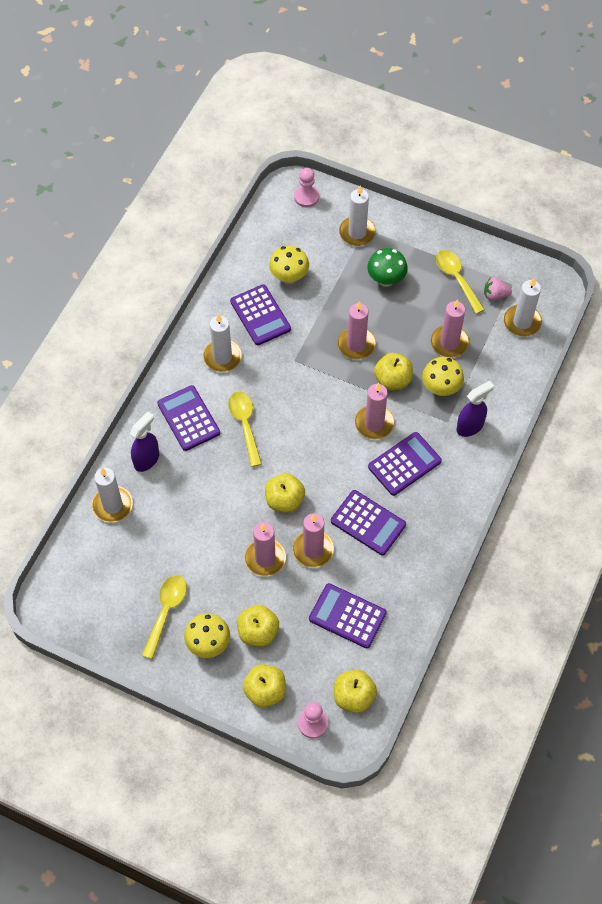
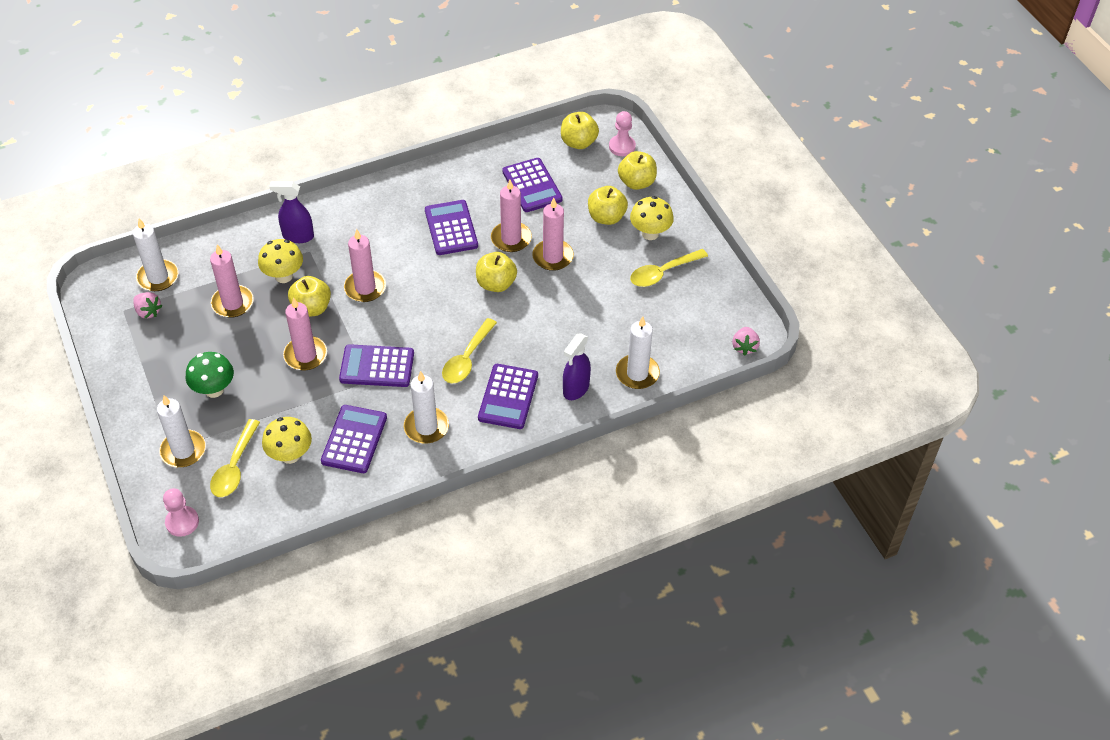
camera: 140 degrees left, 10 degrees down
purple spray bottle [130,412,159,472] -> purple spray bottle turned 45 degrees counterclockwise [563,334,591,400]
purple calculator [368,432,442,496] -> purple calculator moved to [339,344,414,387]
yellow spoon [436,250,485,314] -> yellow spoon moved to [210,419,260,497]
none -> pink strawberry [732,327,760,356]

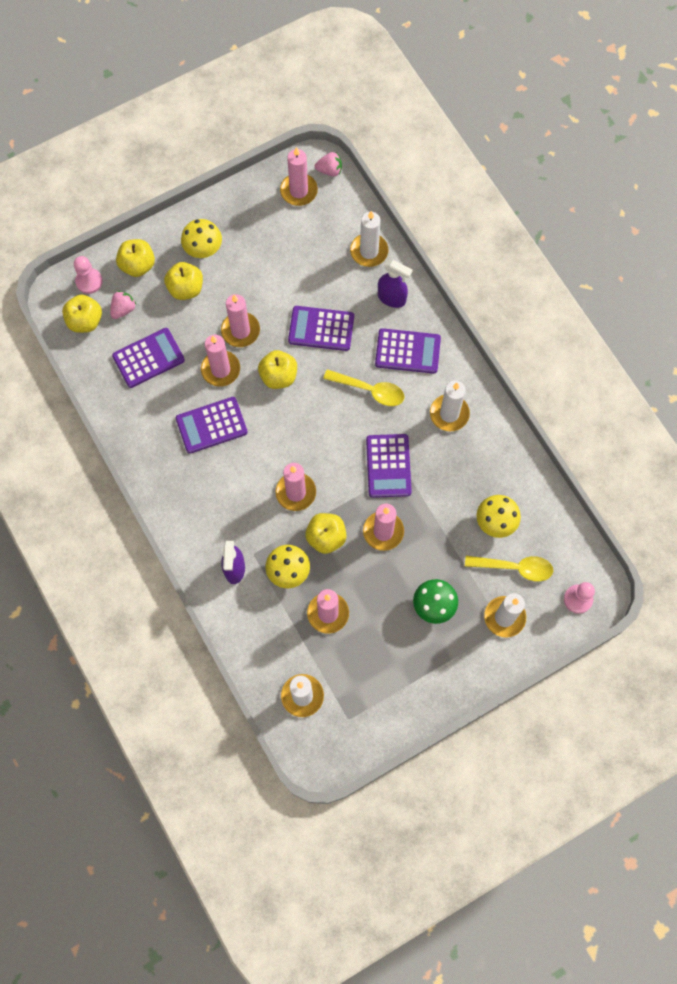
camera: 95 degrees left, 20 degrees up
pink strawberry [133,292,162,319] -> pink strawberry moved to [110,291,136,319]
purple calculator [321,405,387,473] -> purple calculator moved to [288,306,354,351]
yellow spoon [630,249,708,287] -> none
none -> pink candle [280,147,318,206]

